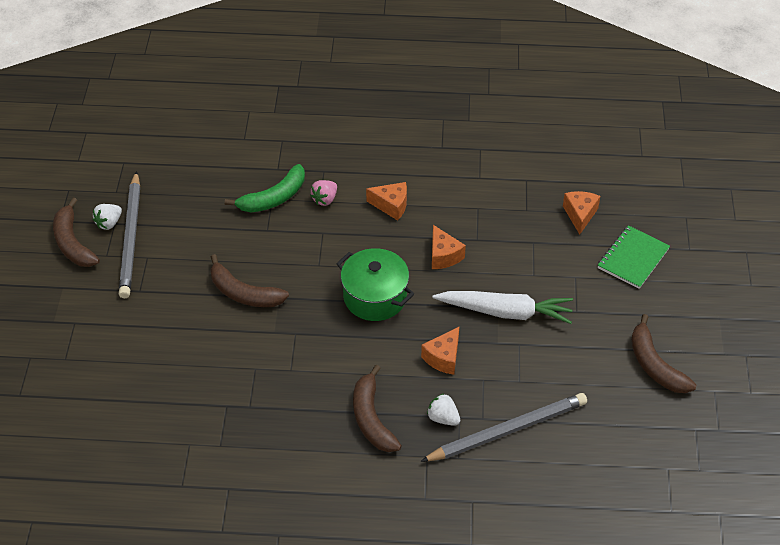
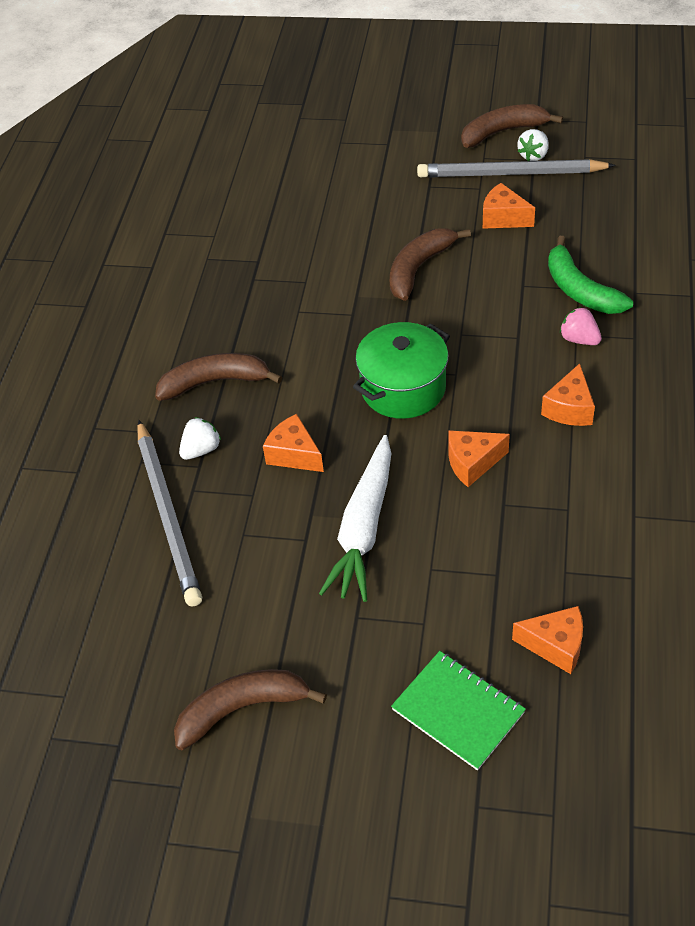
camera: 100 degrees right, 0 degrees up
white strawberry [93,204,122,230] -> white strawberry turned 105 degrees counterclockwise [518,129,549,161]
none -> orange cheese [483,183,535,229]

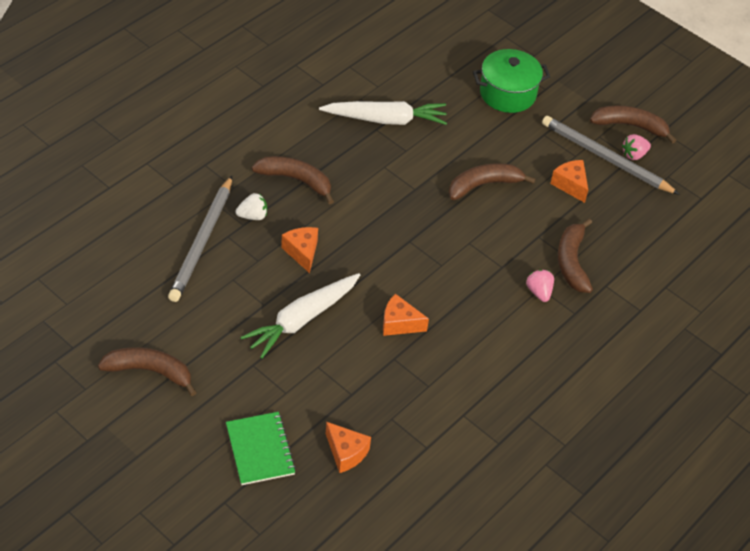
camera: 25 degrees right, 0 degrees up
green pot [353,322,450,419] -> green pot moved to [473,49,550,113]
white strawberry [518,129,549,161] -> pink strawberry [622,134,651,160]
orange cheese [541,363,595,426] -> none
green banana [548,236,633,314] -> brown banana [558,219,593,293]
none -> white carrot [319,101,447,125]

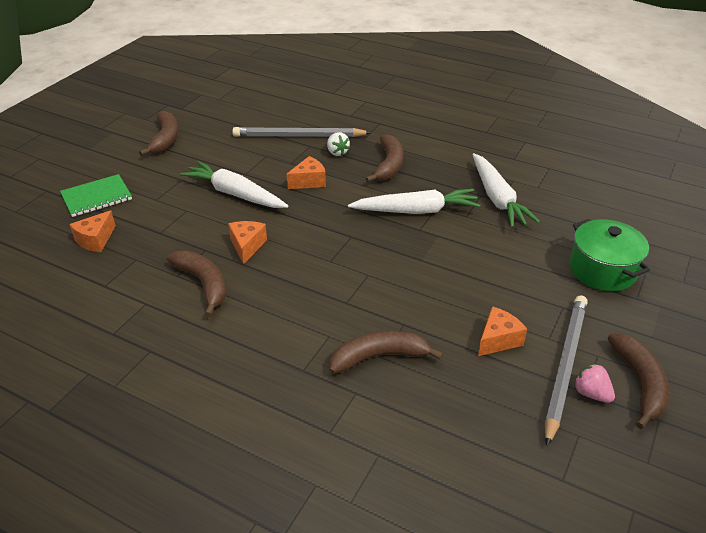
camera: 80 degrees right, 10 degrees down
brown banana [449,163,536,200] -> brown banana moved to [167,251,226,317]
pink strawberry [526,270,554,302] -> none
none -> white carrot [348,189,480,214]

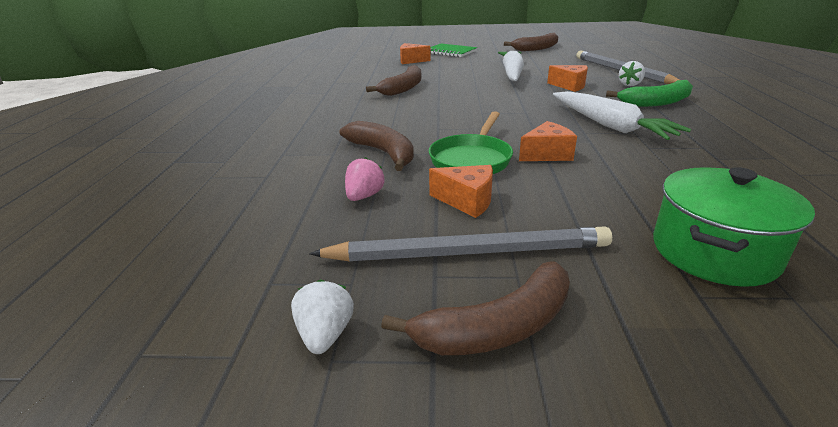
camera: 65 degrees right, 10 degrees down
orange cheese [228,221,267,264] -> orange cheese moved to [519,121,577,161]
brown banana [365,134,403,182] -> green banana [606,80,693,107]
white carrot [472,153,540,228] -> none
pink strawberry [574,364,615,403] -> pink strawberry moved to [345,157,385,201]
none -> white strawberry [291,279,354,354]
none -> green pan [429,111,513,174]

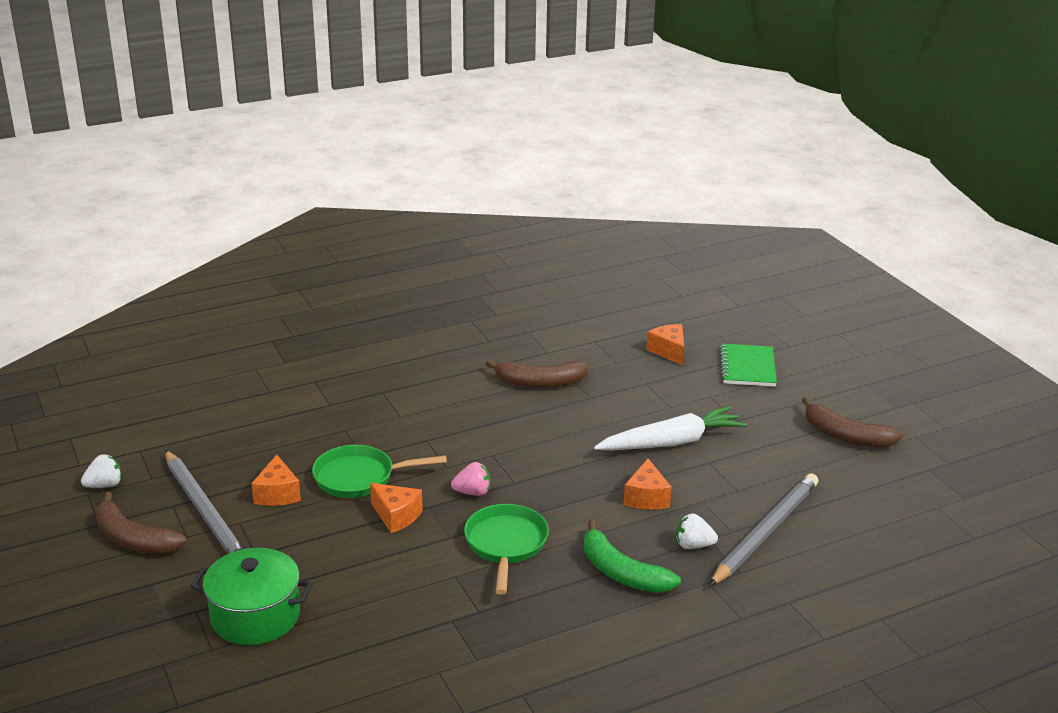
camera: 60 degrees right, 0 degrees up
brown banana [340,121,414,171] -> none
pink strawberry [345,157,385,201] -> pink strawberry moved to [451,462,491,496]
white carrot [553,91,691,140] -> green pan [464,504,549,595]

